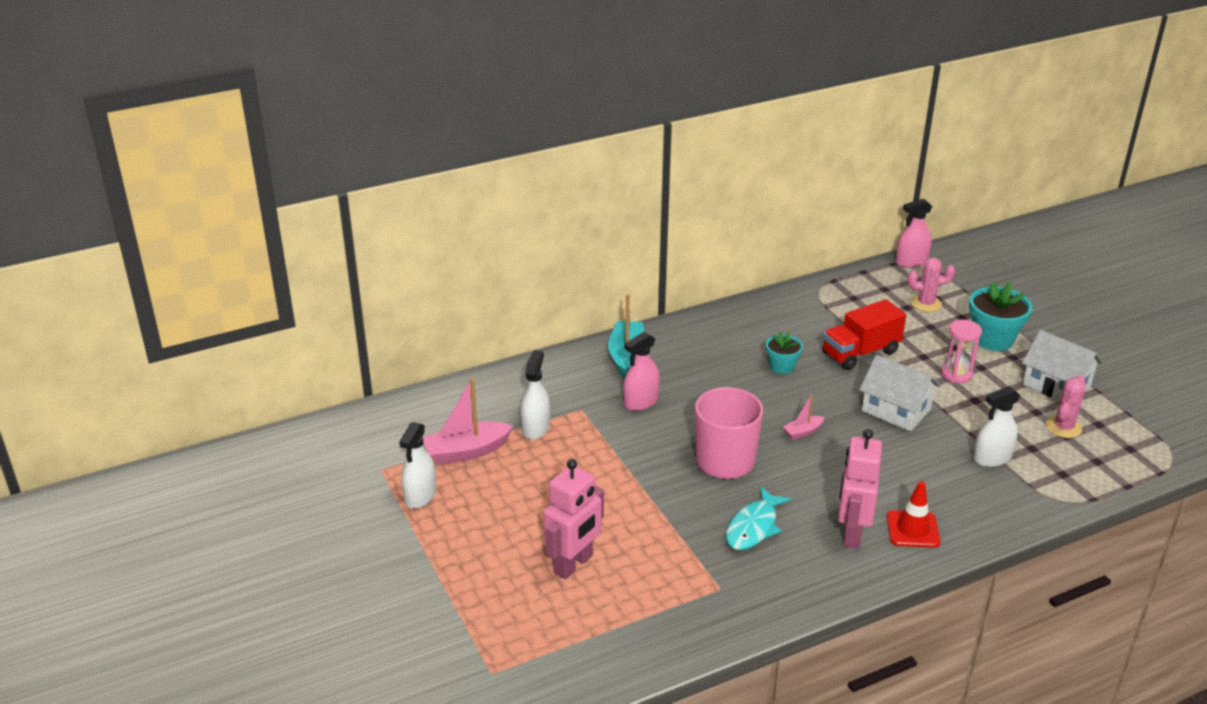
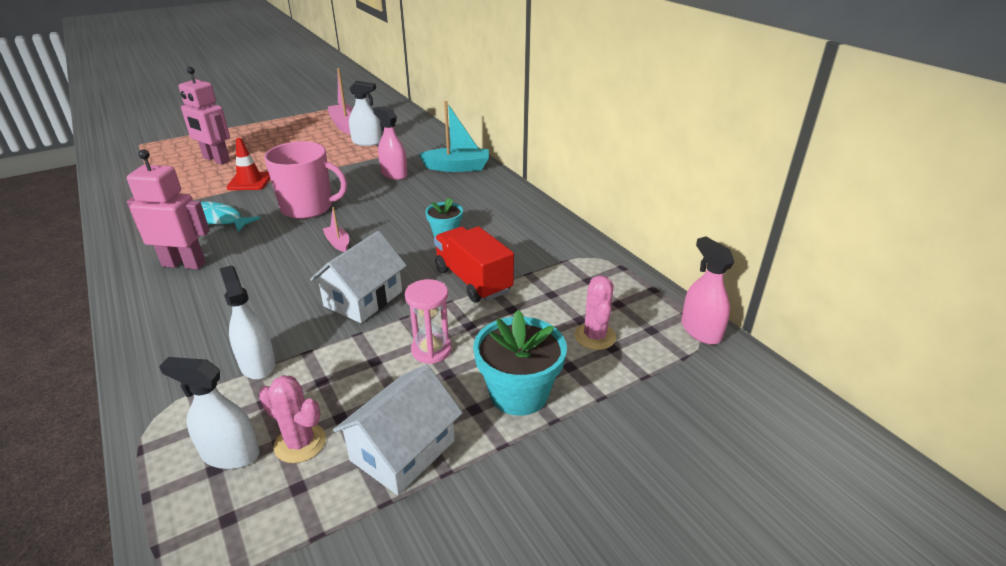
camera: 85 degrees right, 0 degrees up
white spray bottle [399,422,436,509] -> white spray bottle moved to [159,357,260,469]
red traffic cone [887,481,940,548] -> red traffic cone moved to [227,138,270,190]

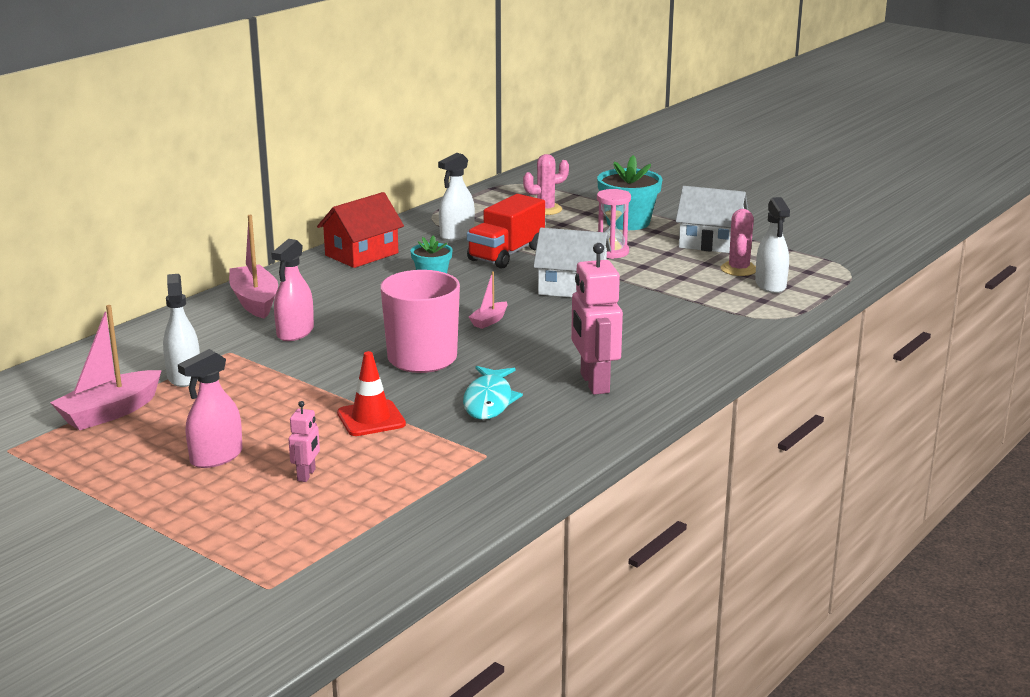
camera: 110 degrees left, 10 degrees down
pink robot [178,67,230,165] -> pink robot [288,401,320,482], size x0.49
white spray bottle [219,265,276,380] -> white spray bottle moved to [438,153,475,240]
turquoise boat [419,101,489,172] -> pink boat [229,215,278,319]
pink spray bottle [681,237,734,345] -> pink spray bottle moved to [178,349,243,468]
none -> red house [317,192,404,268]

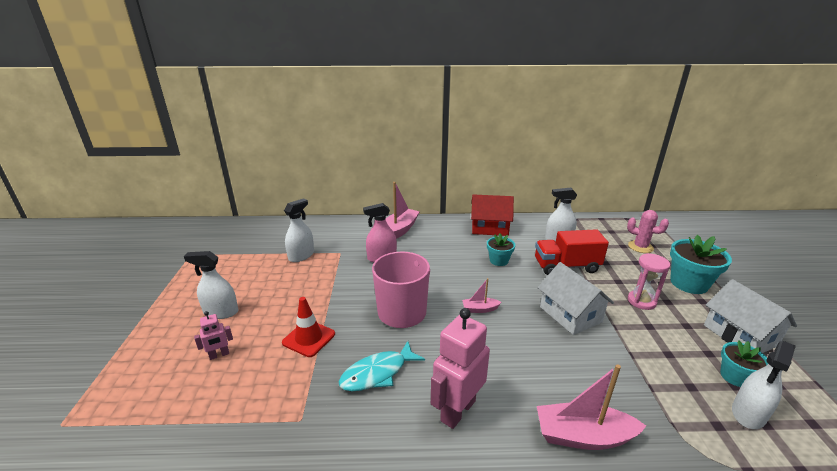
camera: 50 degrees right, 5 degrees up
pink boat [50,305,162,430] -> pink boat moved to [537,364,646,450]
pink spray bottle [178,349,243,468] -> white spray bottle [184,251,238,319]
pink cactus [721,209,756,276] -> turquoise flower pot [720,340,768,387]

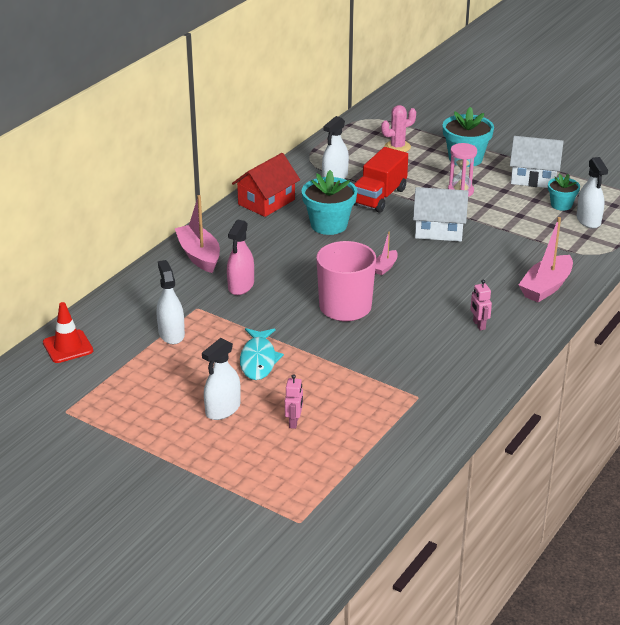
camera: 55 degrees left, 5 degrees up
red traffic cone [282,297,335,357] -> red traffic cone moved to [43,302,93,363]
turquoise fish [339,341,425,391] -> turquoise fish moved to [240,328,284,380]
pink robot [431,308,490,429] -> pink robot [470,279,492,330], size x0.49
turquoise flower pot [487,233,515,266] -> turquoise flower pot [302,170,357,235], size x1.69

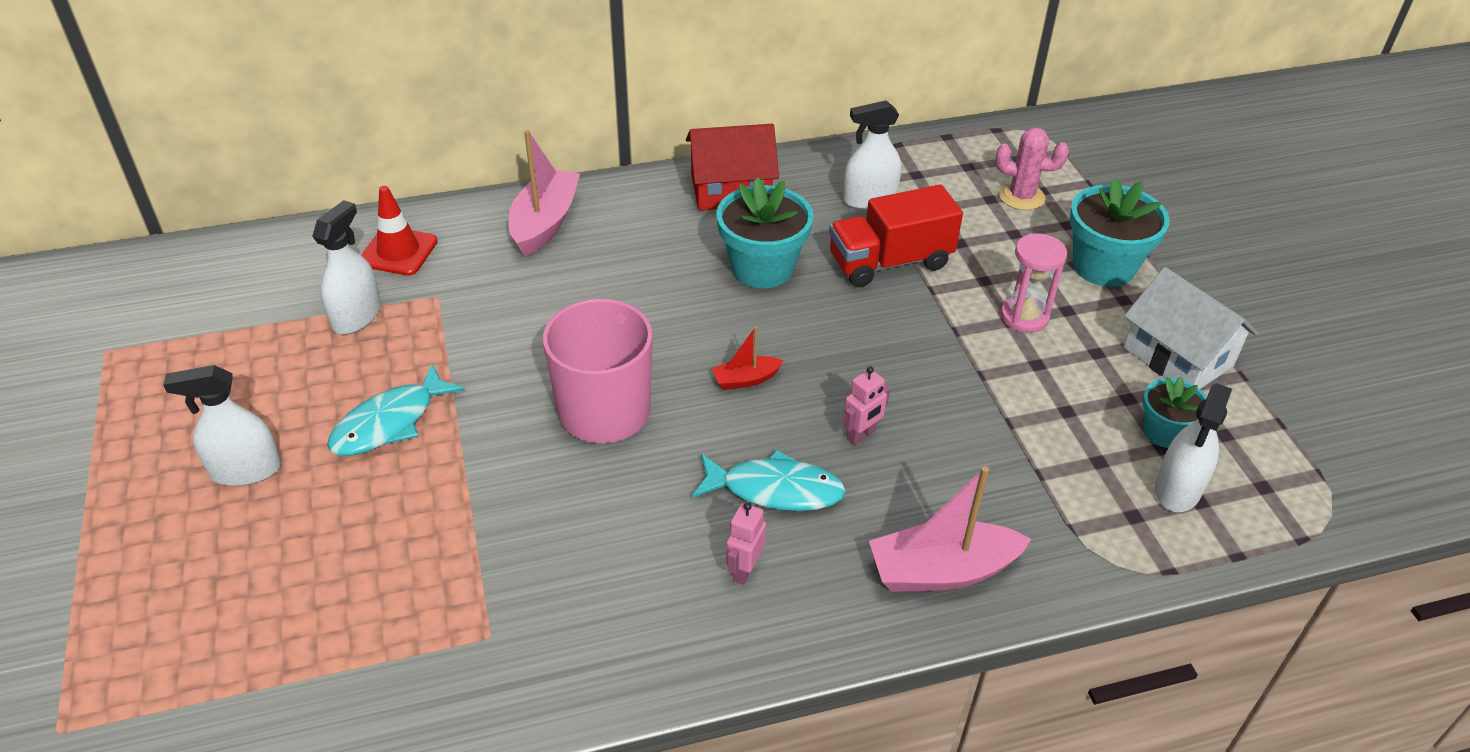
camera: 40 degrees right, 10 degrees up
red traffic cone [43,302,93,363] -> red traffic cone moved to [361,186,438,276]
pink spray bottle [227,219,254,295] -> none
pink robot [285,374,303,429] -> pink robot moved to [843,366,890,445]
pink boat [375,232,398,275] -> red boat [712,326,783,390]
white house [413,187,469,242] -> none
none -> turquoise fish [692,450,846,511]

